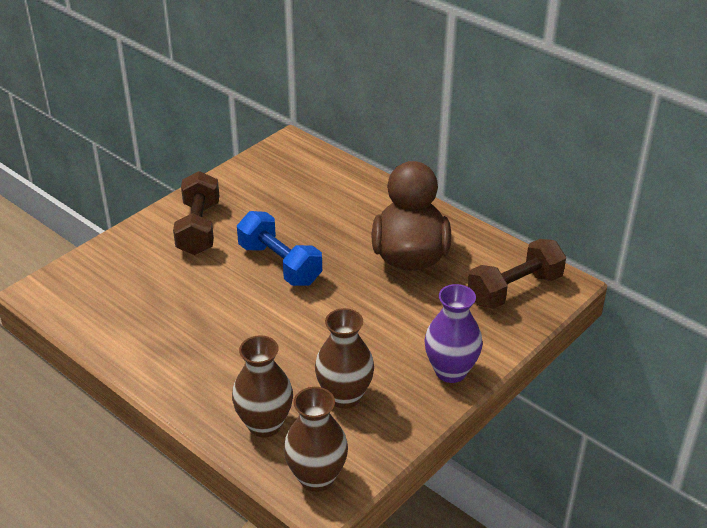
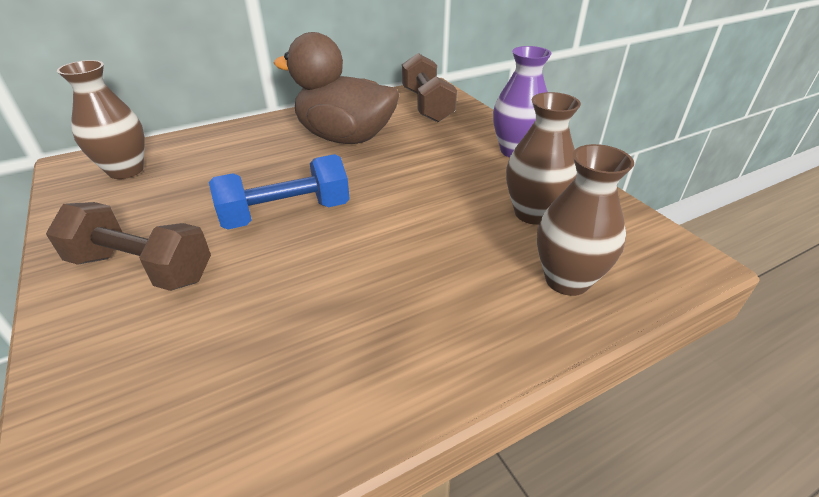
camera: 70 degrees left, 0 degrees up
brown vase [284,387,348,492] -> brown vase moved to [57,60,145,179]

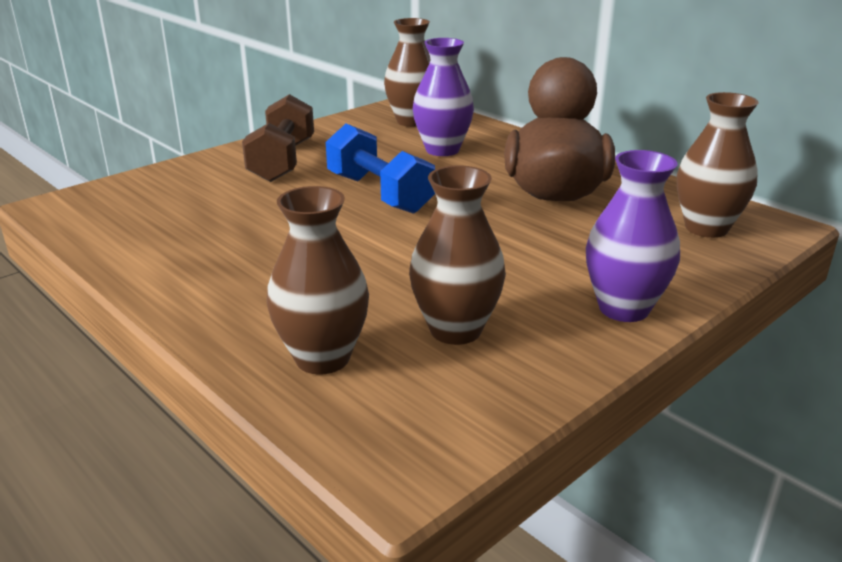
camera: 75 degrees right, 10 degrees down
brown dumbbell [402,53,457,122] -> brown vase [677,92,759,238]
none -> purple vase [413,38,474,156]

